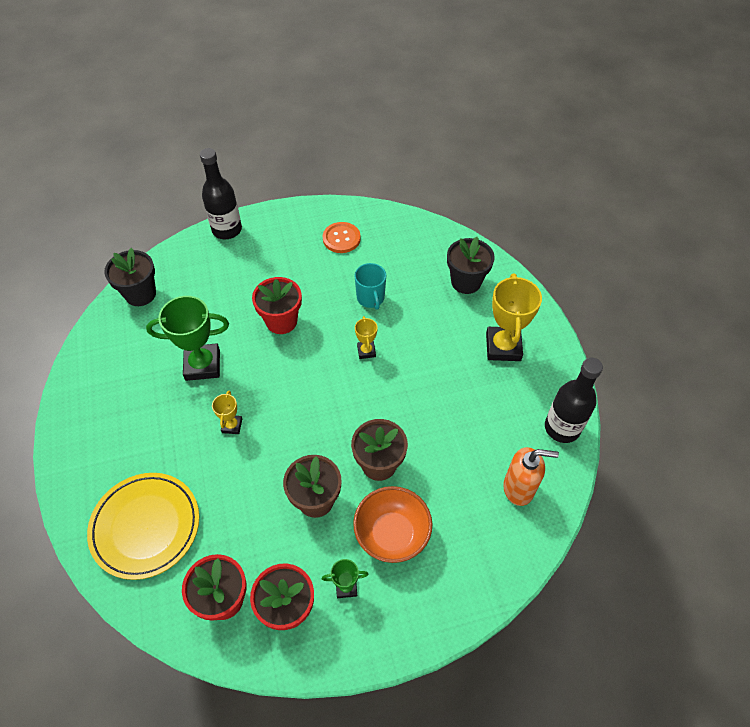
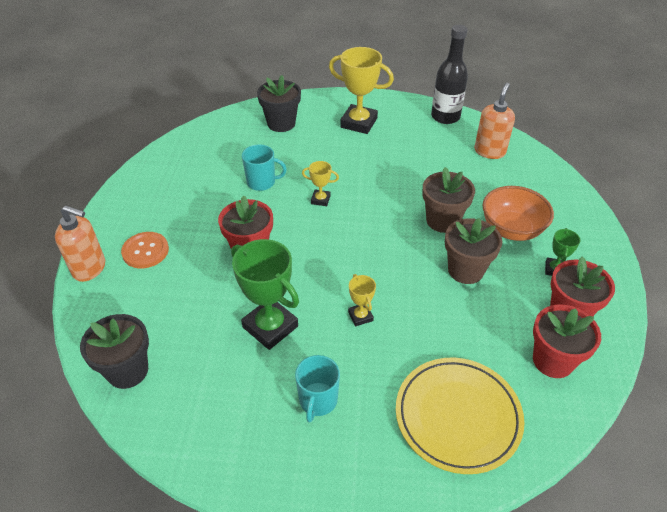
camera: 70 degrees left, 10 degrees down
green trophy [146,296,229,381] -> green trophy turned 60 degrees counterclockwise [231,239,299,350]
black bottle [200,148,242,239] -> orange soap dispenser [55,205,105,282]
yellow trophy [212,391,242,434] -> yellow trophy turned 45 degrees clockwise [348,274,376,326]
orange button [323,222,361,253] -> orange button moved to [121,232,169,268]
none -> turquoise mug [295,355,340,422]

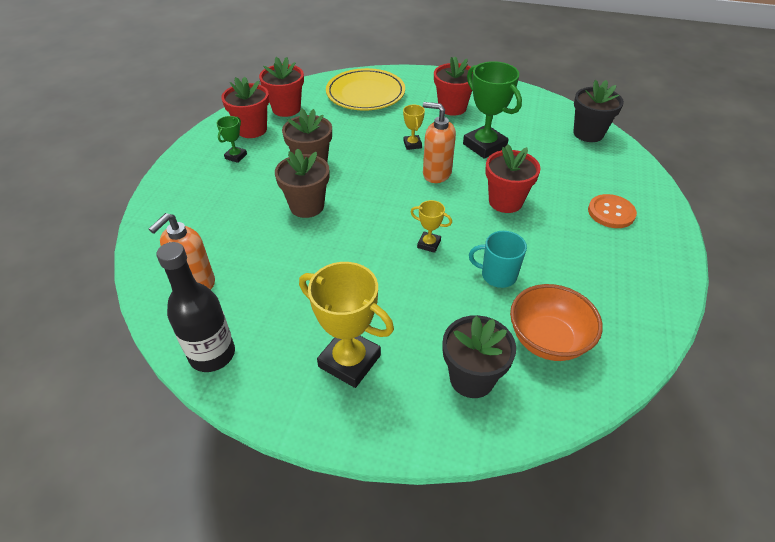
camera: 170 degrees left, 0 degrees up
orange soap dispenser [55,205,105,282] -> orange soap dispenser moved to [423,102,456,183]
turquoise mug [295,355,340,422] -> red flower pot [434,57,473,116]
orange bowl [482,186,554,241] -> orange bowl moved to [510,284,603,361]

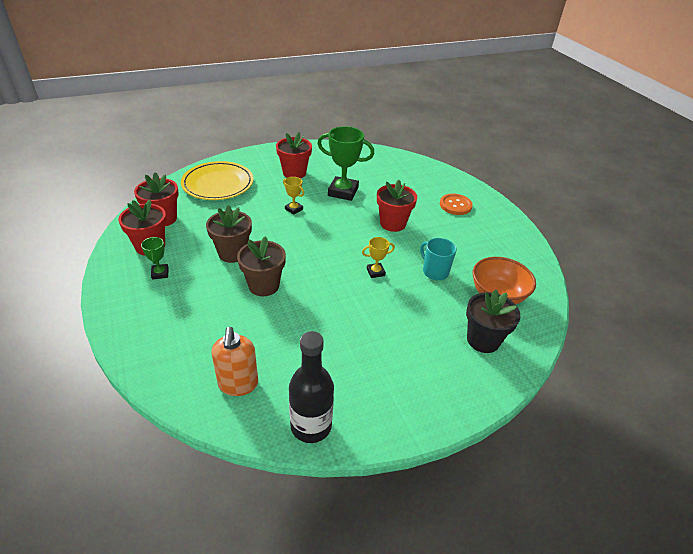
camera: 40 degrees left, 5 degrees down
yellow trophy [299,262,394,388] -> none
orange soap dispenser [423,102,456,183] -> none
turquoise mug [469,231,527,288] -> turquoise mug turned 75 degrees clockwise [420,238,457,280]
black flower pot [573,80,624,142] -> none

